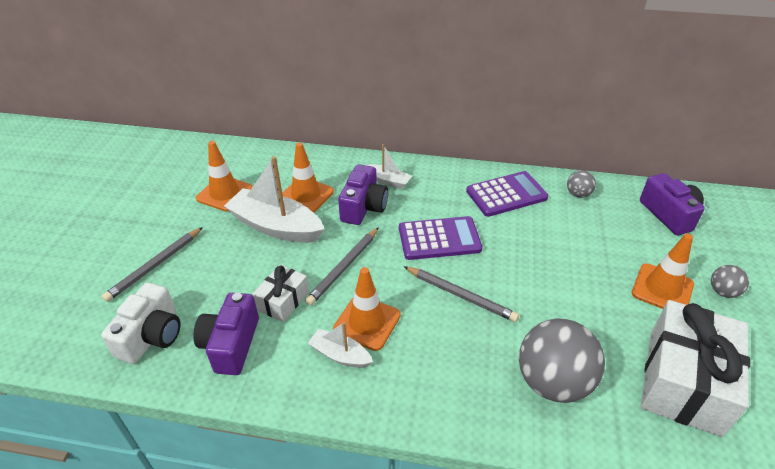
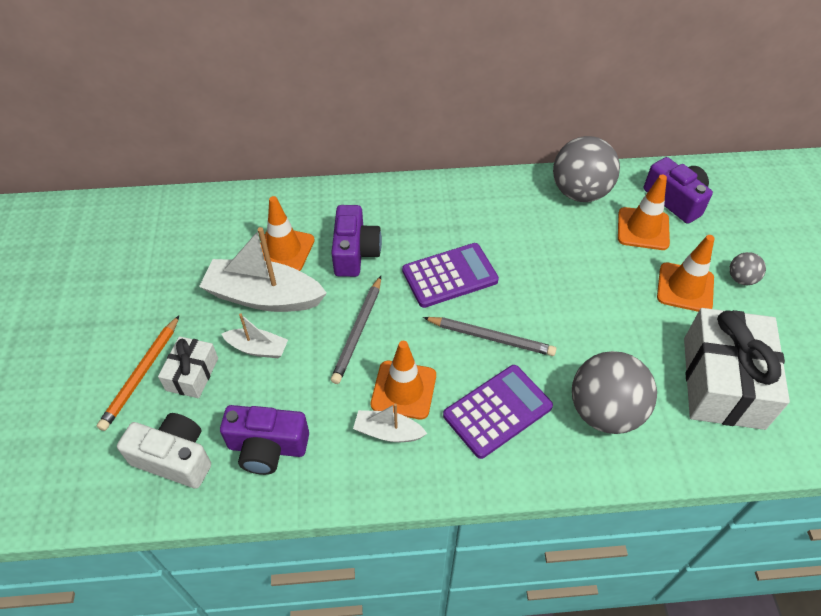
camera: 15 degrees left, 10 degrees up
white camera [101,282,180,364] -> white camera turned 75 degrees counterclockwise [117,413,211,489]
grey pencil [102,227,203,302] -> orange pencil [97,316,179,431]
purple camera [193,293,259,375] -> purple camera turned 75 degrees counterclockwise [220,405,309,475]
orange traffic cone [196,141,253,212] -> orange traffic cone moved to [618,175,670,250]
white gift [253,265,309,322] -> white gift moved to [158,336,218,398]
white boat [366,144,412,189] -> white boat moved to [222,313,288,358]
purple calculator [466,171,548,217] -> purple calculator moved to [443,365,553,459]
grey ball [567,170,596,198] -> grey ball [553,136,620,202], size x2.12

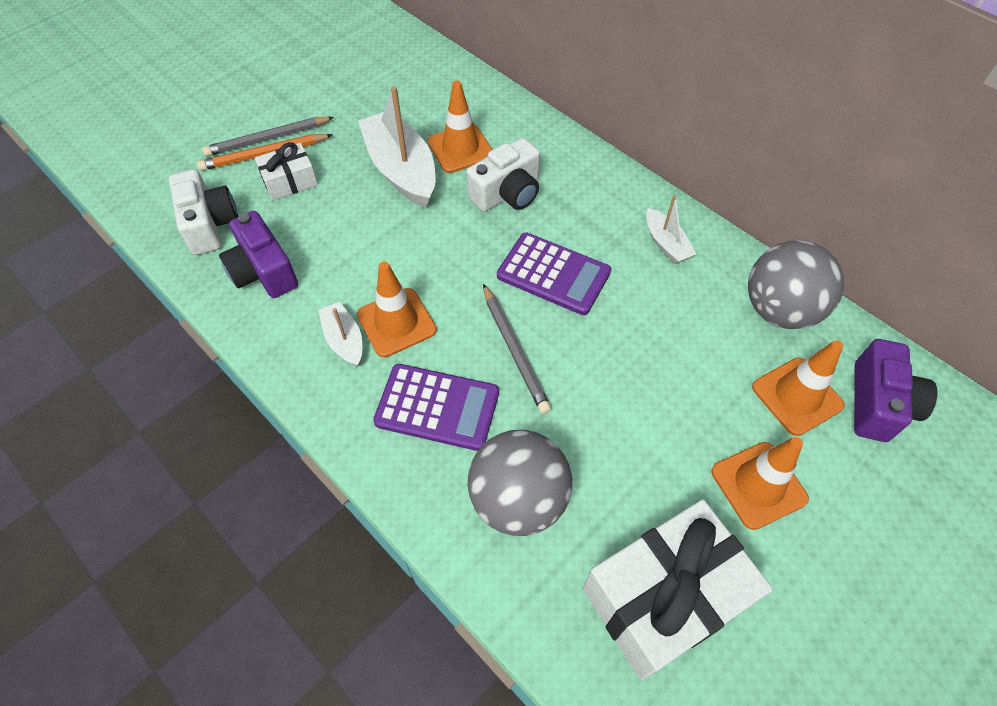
camera: 50 degrees right, 5 degrees up
white boat [222,313,288,358] -> white boat moved to [646,195,696,264]
purple camera [331,205,382,277] -> white camera [466,138,540,212]
grey pencil [331,276,381,384] -> grey pencil moved to [202,117,334,156]
grey ball [729,252,766,285] -> none

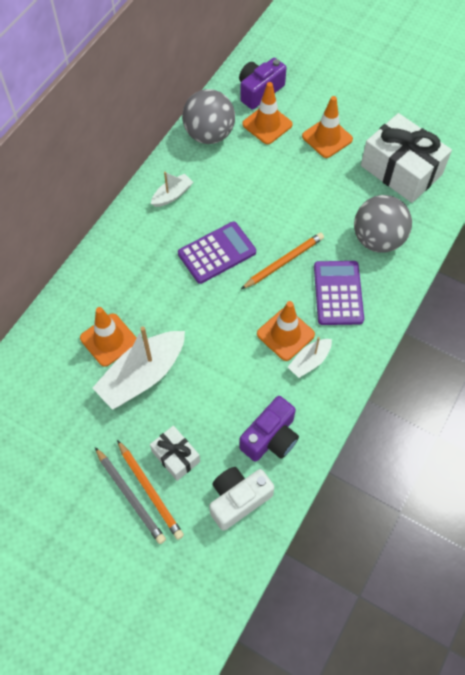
camera: 105 degrees left, 5 degrees up
white camera [466,138,540,212] -> none
grey pencil [483,284,551,414] -> orange pencil [241,232,324,289]
purple calculator [497,232,611,315] -> purple calculator turned 45 degrees clockwise [178,222,256,284]
purple camera [854,339,937,442] -> purple camera turned 45 degrees counterclockwise [239,58,287,110]

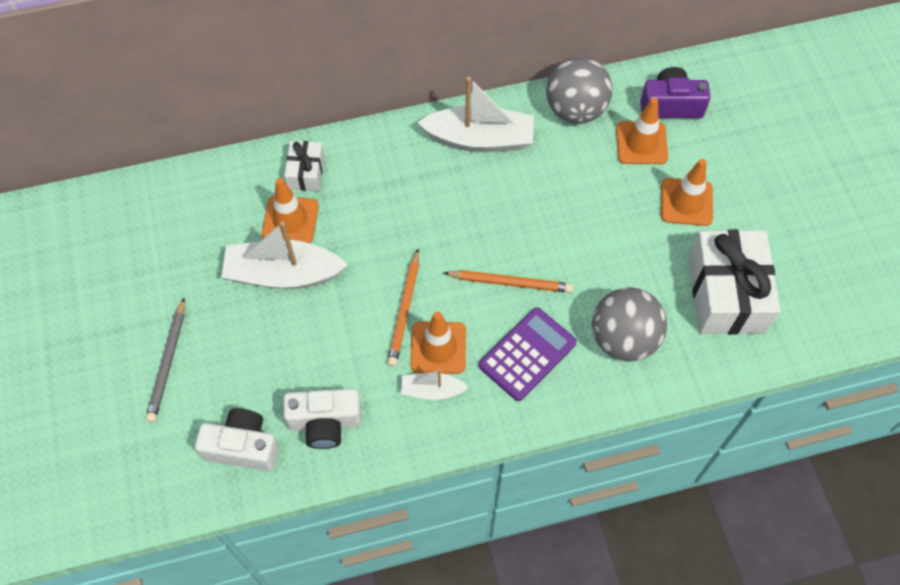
camera: 45 degrees right, 0 degrees up
orange pencil [117,440,184,540] -> orange pencil moved to [387,249,419,367]
white gift [150,426,200,481] -> white gift moved to [284,141,324,191]
white boat [151,172,193,207] -> white boat [417,77,534,152], size x1.94
purple calculator [178,222,256,284] -> none
purple camera [239,396,299,462] -> white camera [284,389,362,449]

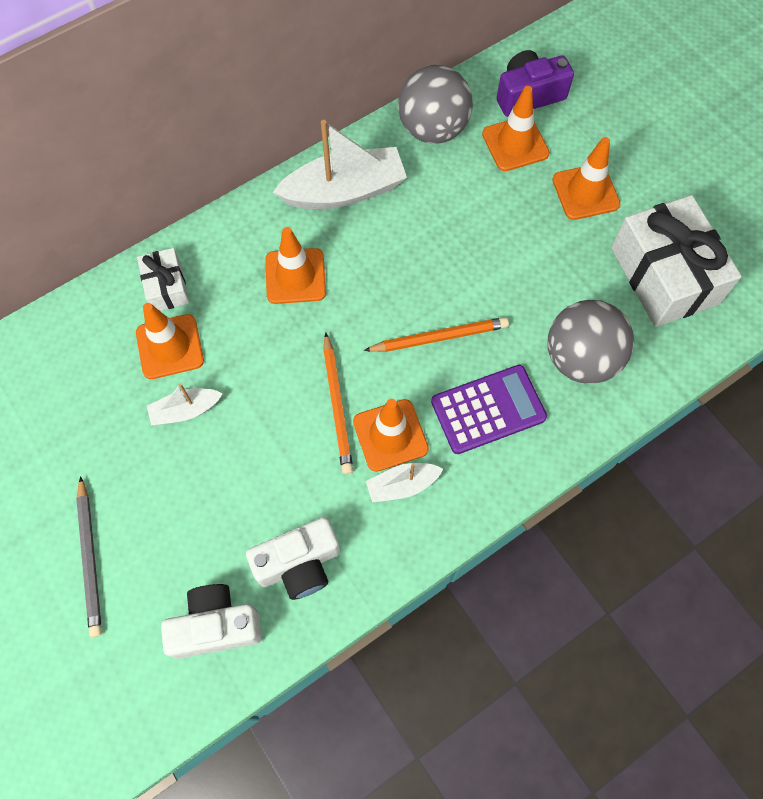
camera: 20 degrees left, 5 degrees up
white boat [221,221,348,289] -> white boat [147,383,223,426], size x0.52
purple calculator [479,307,577,401] -> purple calculator turned 45 degrees clockwise [431,365,547,454]
none -> orange traffic cone [265,227,326,304]

